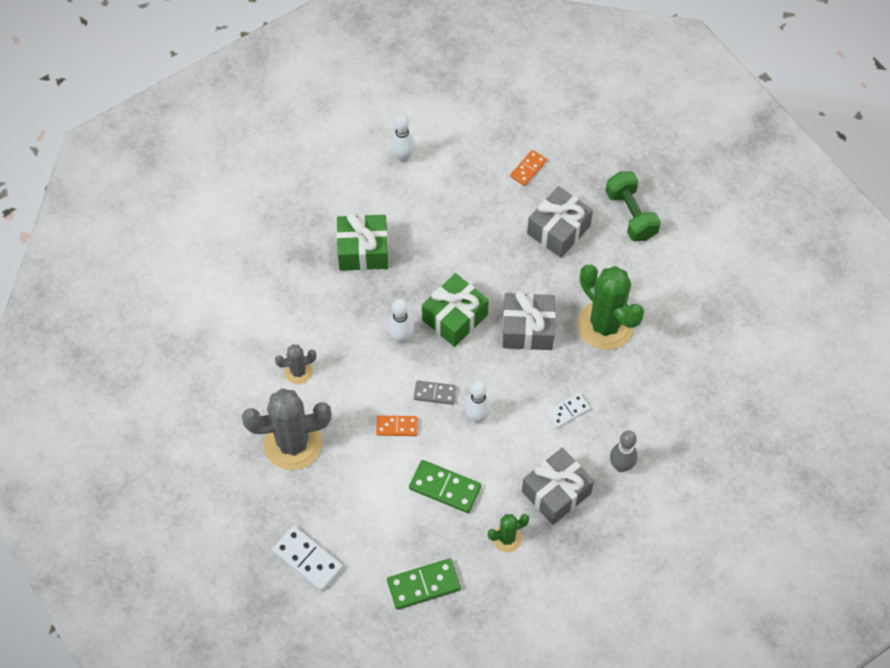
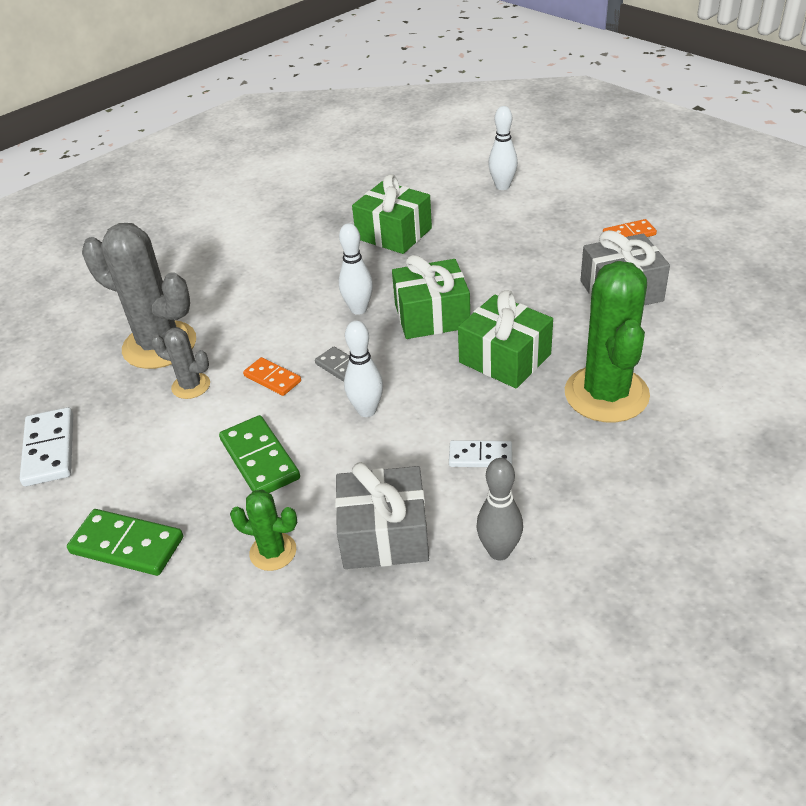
camera: 40 degrees right, 20 degrees down
grey cactus [275,344,317,384] -> grey cactus moved to [152,327,210,399]
grey gift [502,291,555,350] -> green gift [458,290,553,388]
green dumbbell [606,171,661,241] -> none

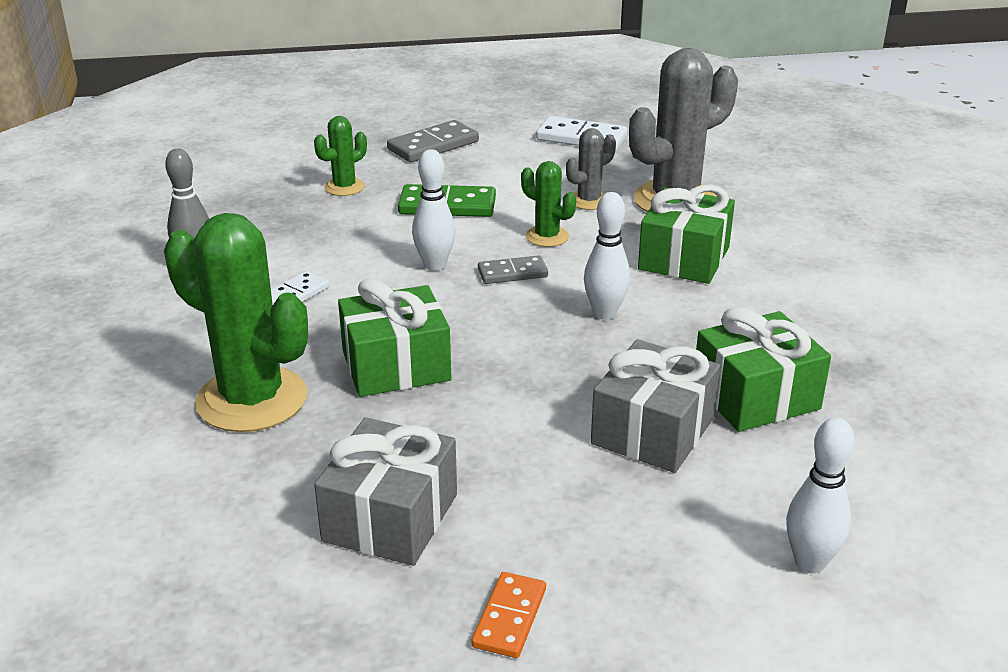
camera: 120 degrees right, 10 degrees down
green domino [67,509,183,576] -> grey domino [387,120,479,162]
orange domino [243,357,301,396] -> green cactus [521,161,576,247]
grey gift [335,462,429,569] -> grey gift moved to [591,339,720,473]
green gift [392,255,470,339] -> green gift moved to [638,185,735,284]

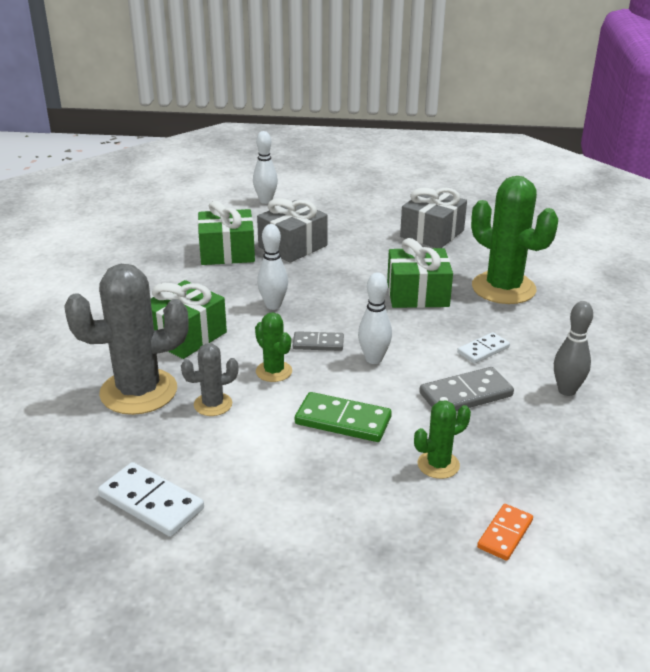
camera: 165 degrees left, 0 degrees up
grey domino [387,120,479,162] -> grey domino moved to [419,367,514,411]
orange domino [472,572,546,658] -> orange domino moved to [477,504,533,561]

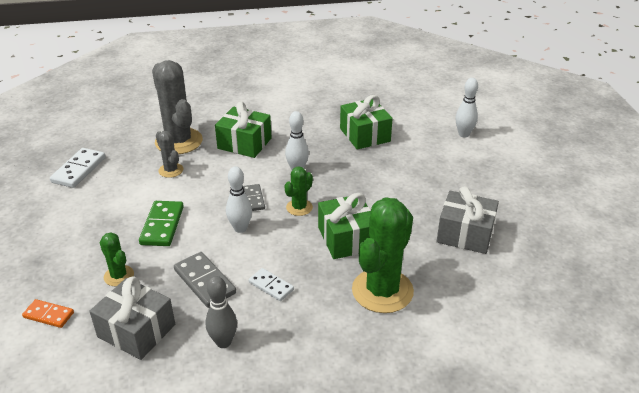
camera: 75 degrees right, 5 degrees up
green cactus [255,312,292,382] -> green cactus moved to [285,166,313,216]
grey gift [257,198,328,263] -> grey gift moved to [90,276,175,360]

